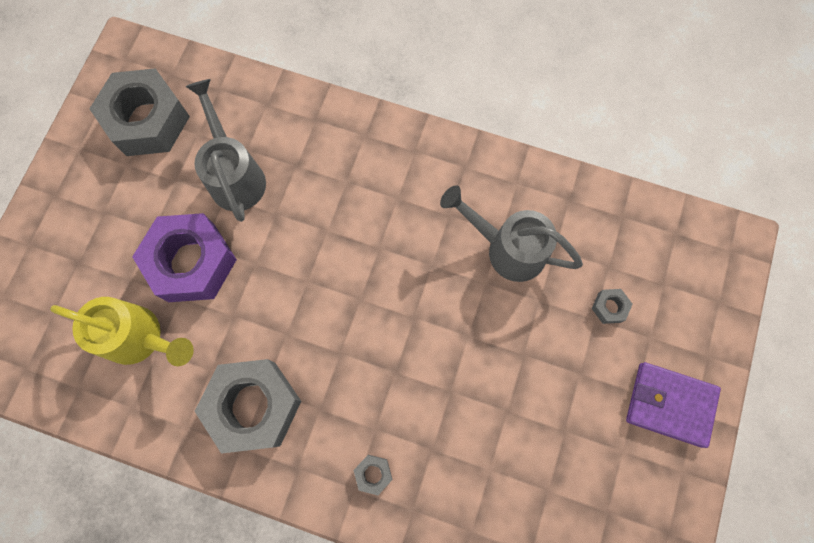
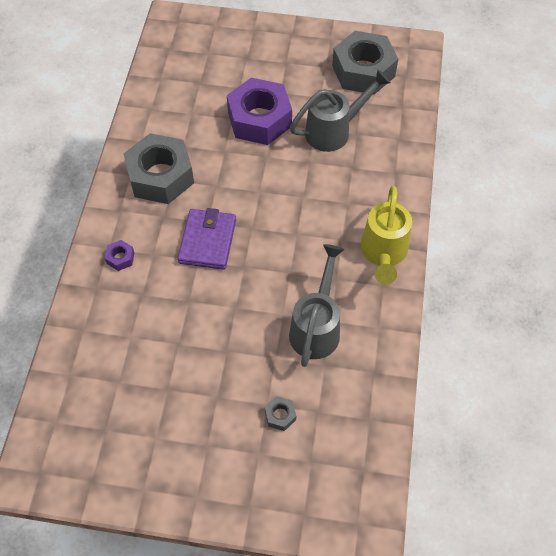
camera: 80 degrees right, 15 degrees down
yellow watering can [50,297,194,366] -> yellow watering can moved to [361,186,412,285]
grey nut [353,455,392,495] -> purple nut [105,240,134,271]
purple wallet [626,362,721,448] -> purple wallet moved to [178,208,236,270]

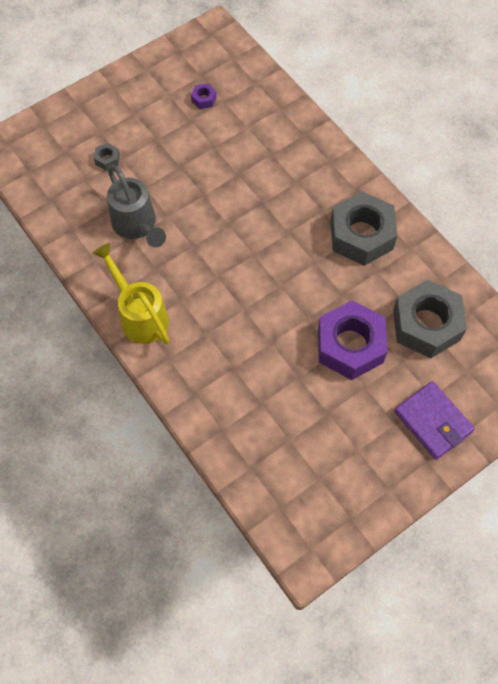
camera: 135 degrees right, 5 degrees up
purple nut [105,240,134,271] -> purple nut moved to [191,83,217,109]
purple wallet [178,208,236,270] -> purple wallet moved to [394,381,475,460]
grey watering can [290,69,391,152] -> none
grey nut [332,31,398,95] -> grey nut moved to [393,280,467,358]

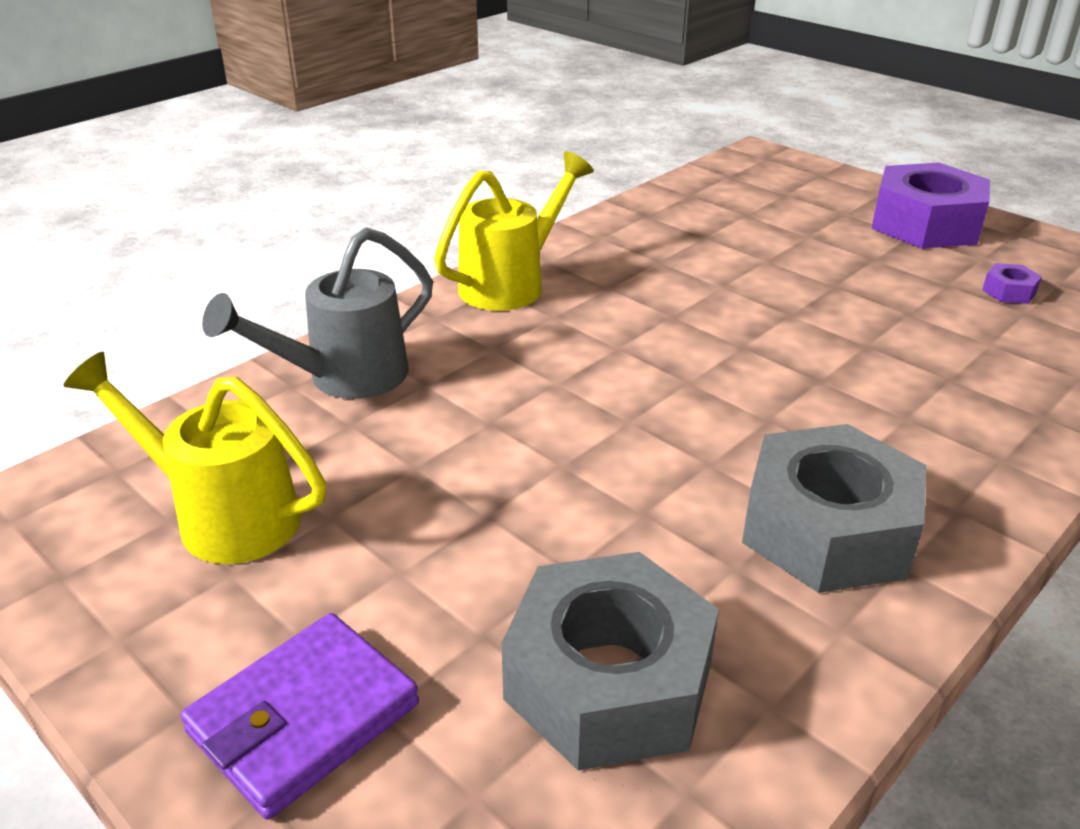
camera: 80 degrees right, 30 degrees down
grey nut [94,143,120,171] -> none
grey watering can [107,165,166,248] -> grey watering can moved to [202,227,433,399]
purple nut [318,300,388,380] -> purple nut moved to [871,162,990,249]
none -> yellow watering can [64,352,326,564]

